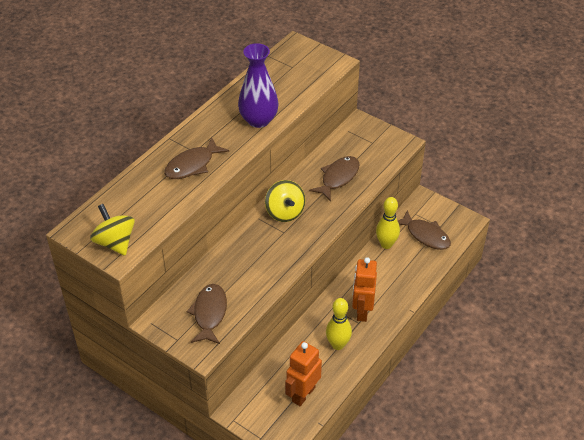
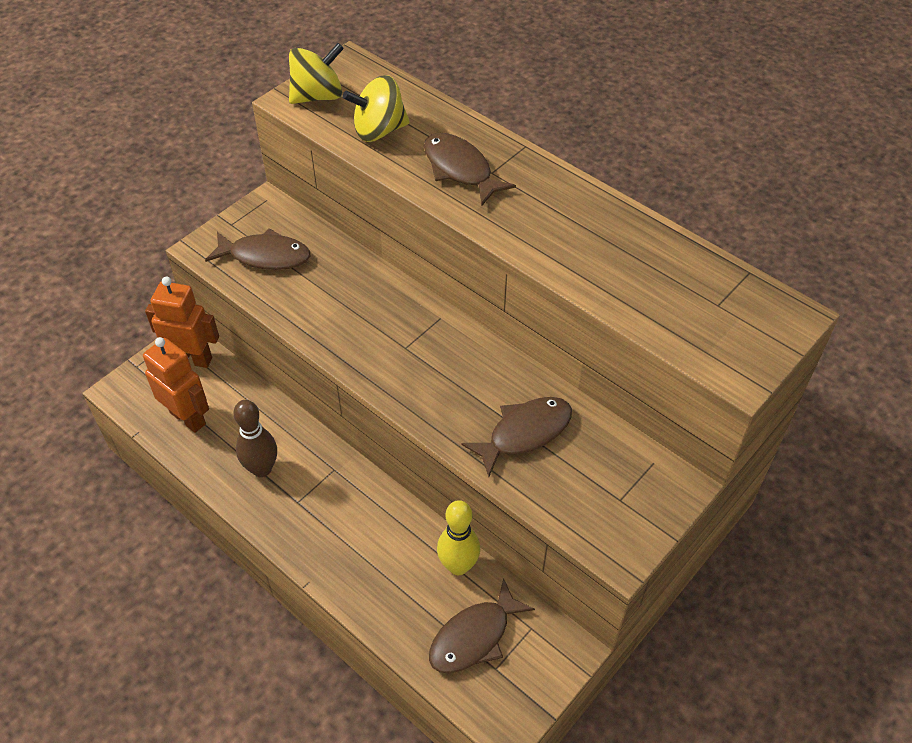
camera: 95 degrees right, 5 degrees up
purple vase [238,43,279,128] -> none
yellow spinning top [265,180,305,222] -> yellow spinning top moved to [343,75,410,142]
brown fish [309,156,359,202] -> brown fish turned 75 degrees counterclockwise [461,397,572,477]
yellow bowling pin [326,298,352,350] -> brown bowling pin [233,400,277,477]
orange robot [352,257,377,322] -> orange robot moved to [145,277,219,368]

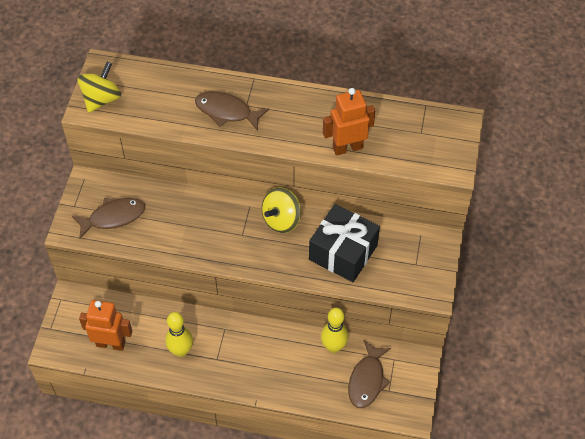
camera: 30 degrees left, 5 degrees up
orange robot [145,277,219,368] -> orange robot moved to [323,88,375,156]
brown bowling pin [233,400,277,477] -> yellow bowling pin [165,312,193,357]
yellow spinning top [343,75,410,142] -> yellow spinning top moved to [262,187,301,233]
brown fish [461,397,572,477] -> black gift [309,204,380,282]

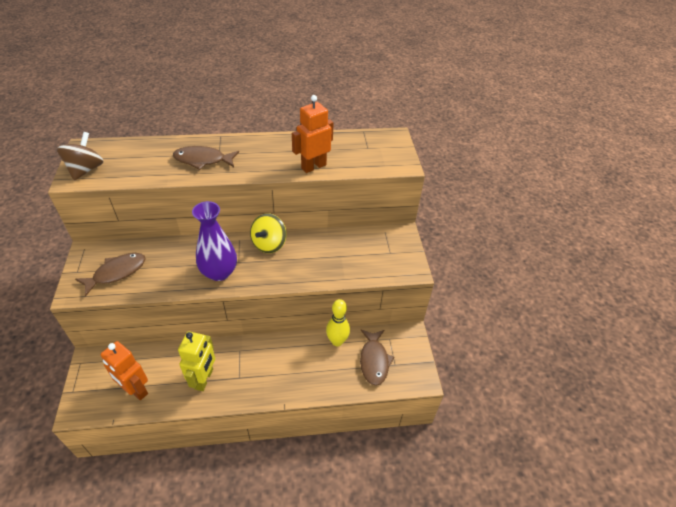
camera: 20 degrees left, 10 degrees down
yellow spinning top [77,62,121,113] -> brown spinning top [57,132,104,181]
orange robot [79,300,132,351] -> orange robot turned 135 degrees counterclockwise [100,341,148,400]
yellow bowling pin [165,312,193,357] -> yellow robot [178,331,215,391]
black gift [309,204,380,282] -> none
none -> purple vase [192,201,237,281]

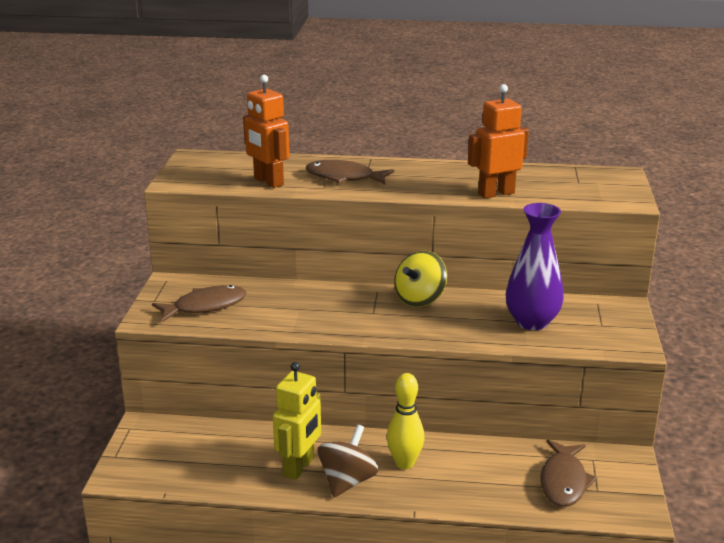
camera: 15 degrees right, 20 degrees down
brown spinning top [57,132,104,181] -> brown spinning top moved to [318,424,379,497]
orange robot [100,341,148,400] -> orange robot moved to [243,75,289,188]
purple vase [192,201,237,281] -> purple vase moved to [506,203,564,330]
yellow bowling pin [326,299,350,346] -> yellow bowling pin moved to [387,373,425,469]

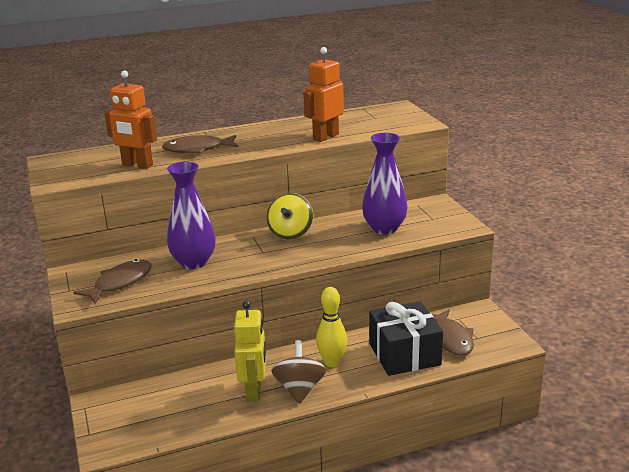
camera: 25 degrees left, 0 degrees up
none -> purple vase [167,161,216,269]
none -> black gift [369,301,443,376]

